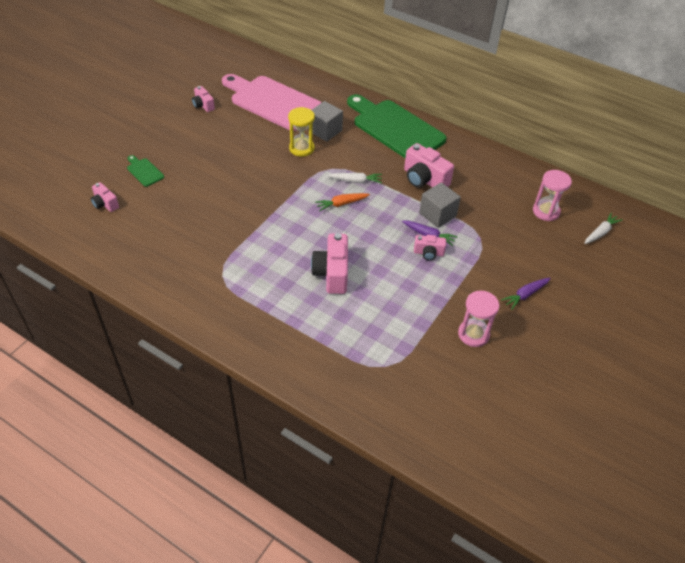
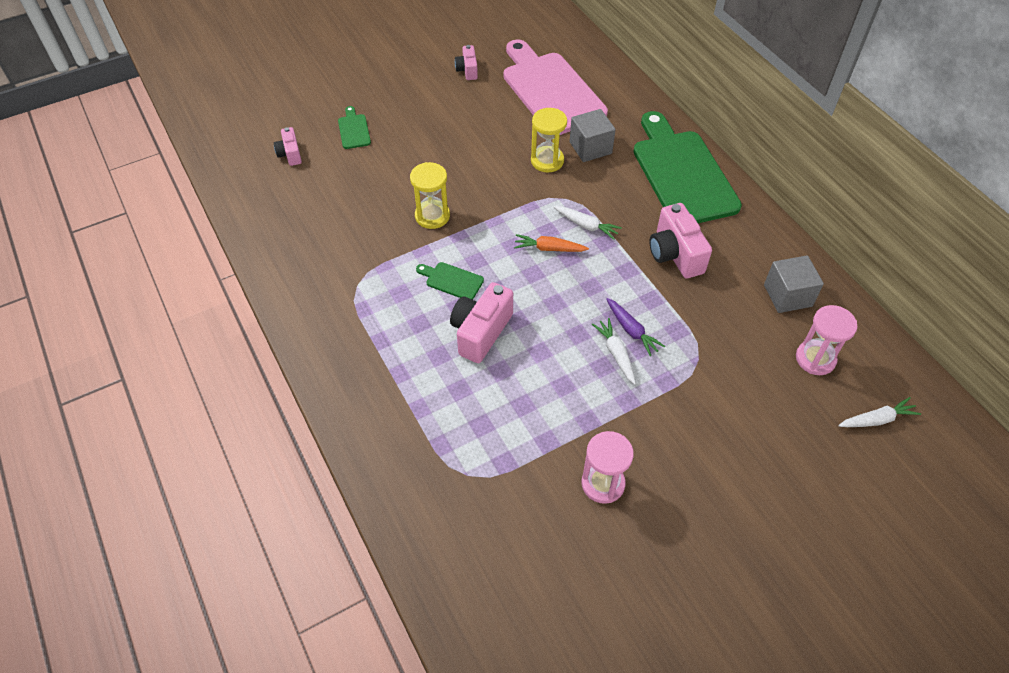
camera: 30 degrees right, 5 degrees up
pink camera [414,235,446,260] -> white carrot [592,318,636,385]
grey cube [419,182,461,228] -> grey cube moved to [764,255,824,313]
purple carrot [501,278,551,310] -> none
none -> yellow hourglass [410,162,450,229]
none -> green cutting board [416,262,484,300]

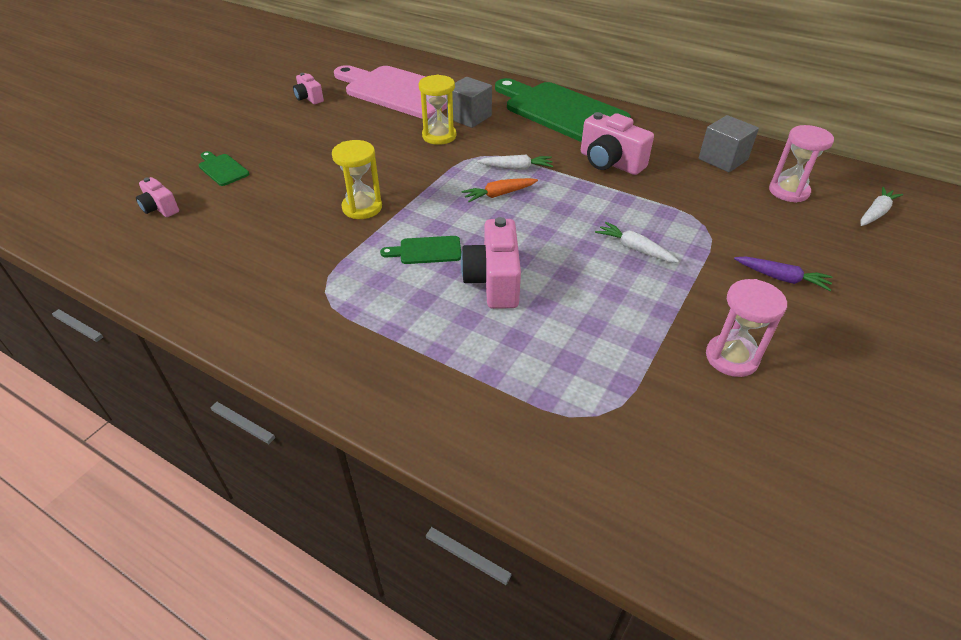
camera: 30 degrees left, 10 degrees down
purple carrot [607,298,665,356] -> purple carrot moved to [734,257,832,291]

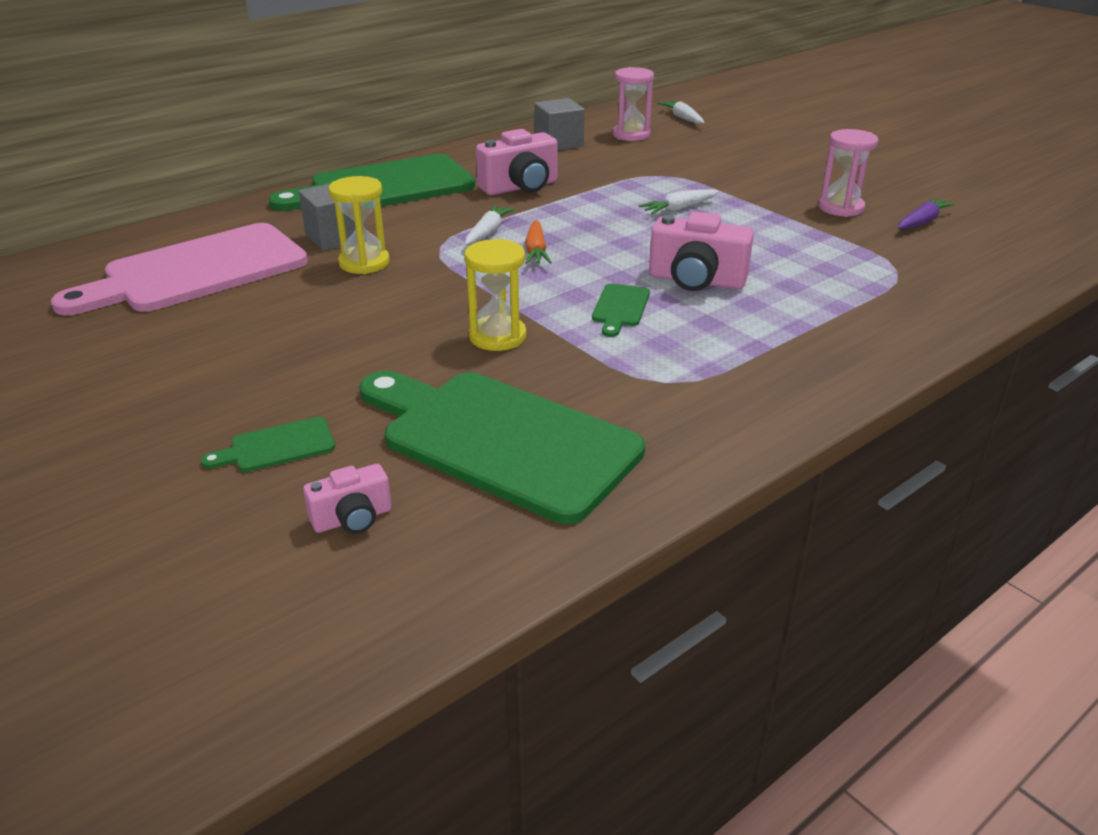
camera: 70 degrees left, 10 degrees down
pink camera [293,73,324,104] -> none
purple carrot [734,257,832,291] -> purple carrot moved to [898,198,955,229]
none -> green cutting board [359,371,645,524]

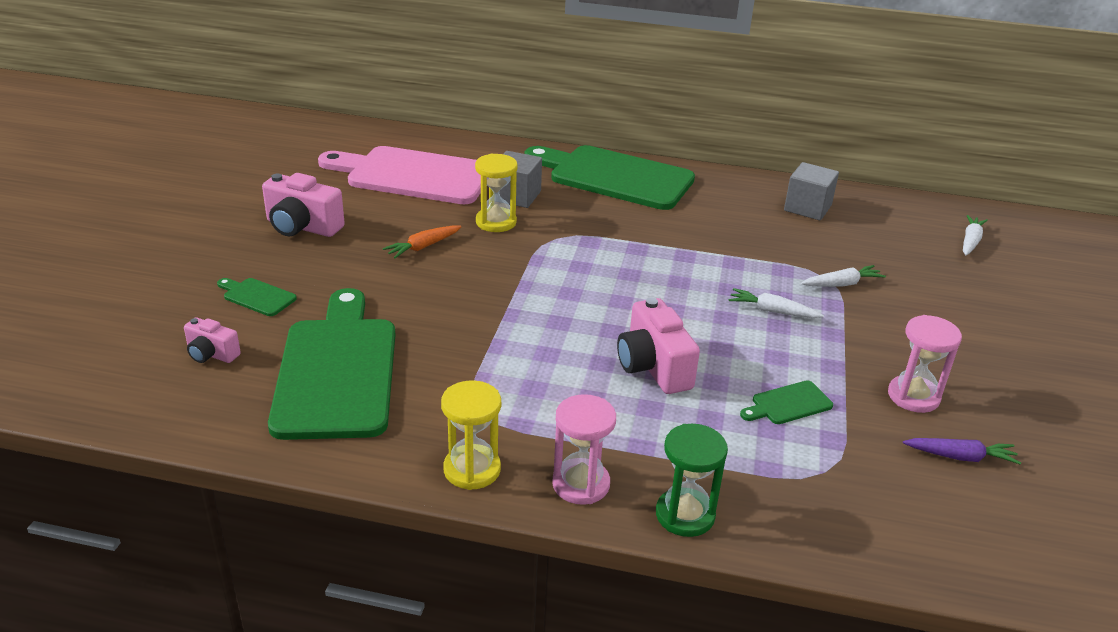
camera: 50 degrees right, 0 degrees up
yellow hourglass [464,239,526,351] -> yellow hourglass moved to [441,380,501,490]
white carrot [465,205,515,245] -> white carrot moved to [801,265,886,287]
pink camera [476,129,558,195] -> pink camera moved to [262,173,345,237]
orange carrot [525,220,552,264] -> orange carrot moved to [383,225,461,258]
green cutting board [592,283,650,337] -> green cutting board moved to [740,380,833,424]
pink hourglass [613,67,654,141] -> pink hourglass moved to [552,394,616,505]
none -> green hourglass [656,424,728,537]

